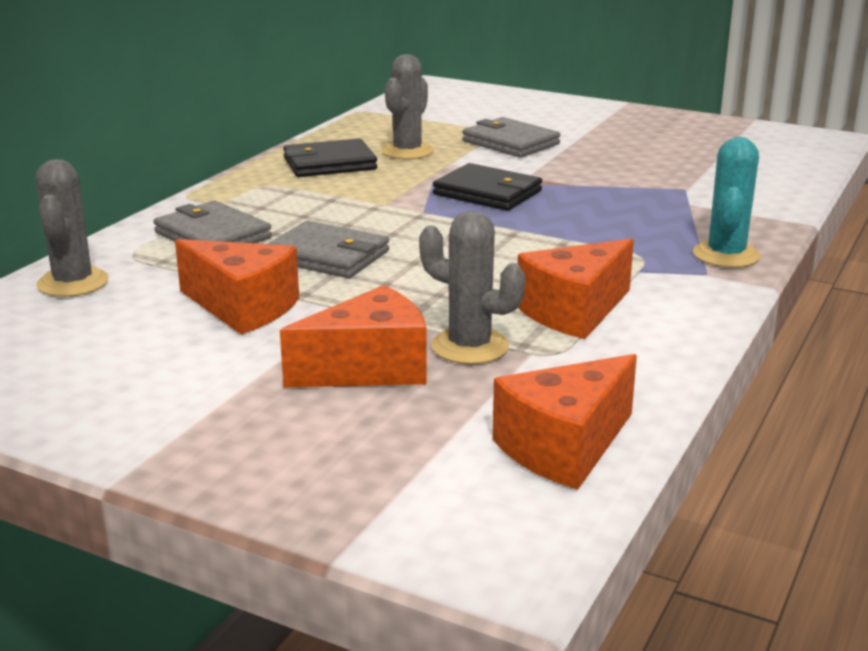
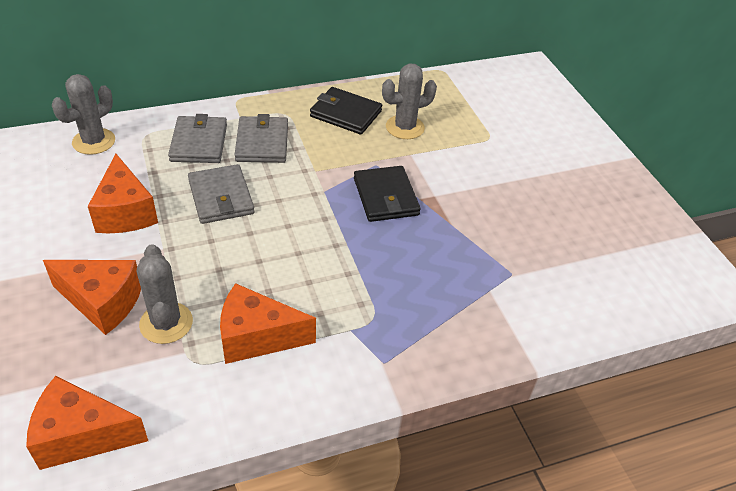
camera: 40 degrees right, 20 degrees up
grey wallet [462,117,561,158] -> grey wallet moved to [235,114,288,163]
turquoise cactus [693,137,761,268] -> none

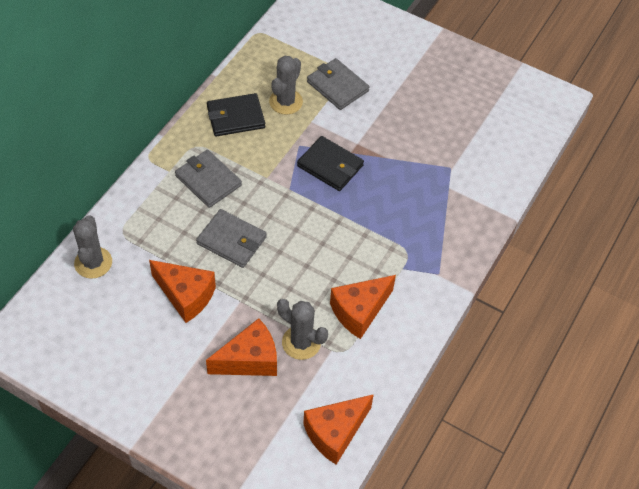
camera: 40 degrees left, 10 degrees up
grey wallet [168,114,227,163] -> grey wallet moved to [307,58,369,110]

